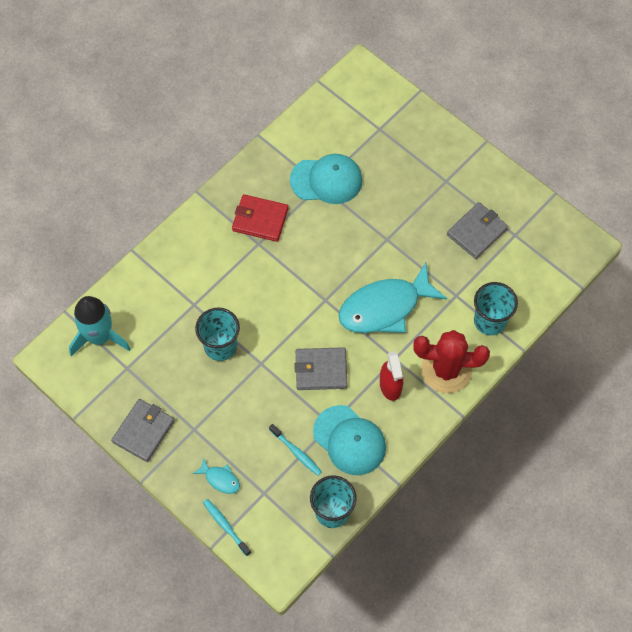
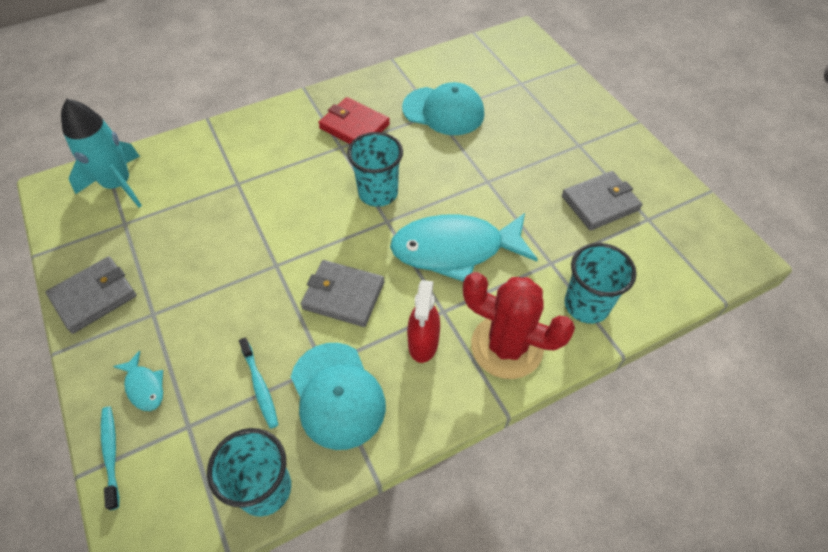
camera: 20 degrees right, 10 degrees down
turquoise cup [195,308,240,361] -> turquoise cup moved to [347,132,403,207]

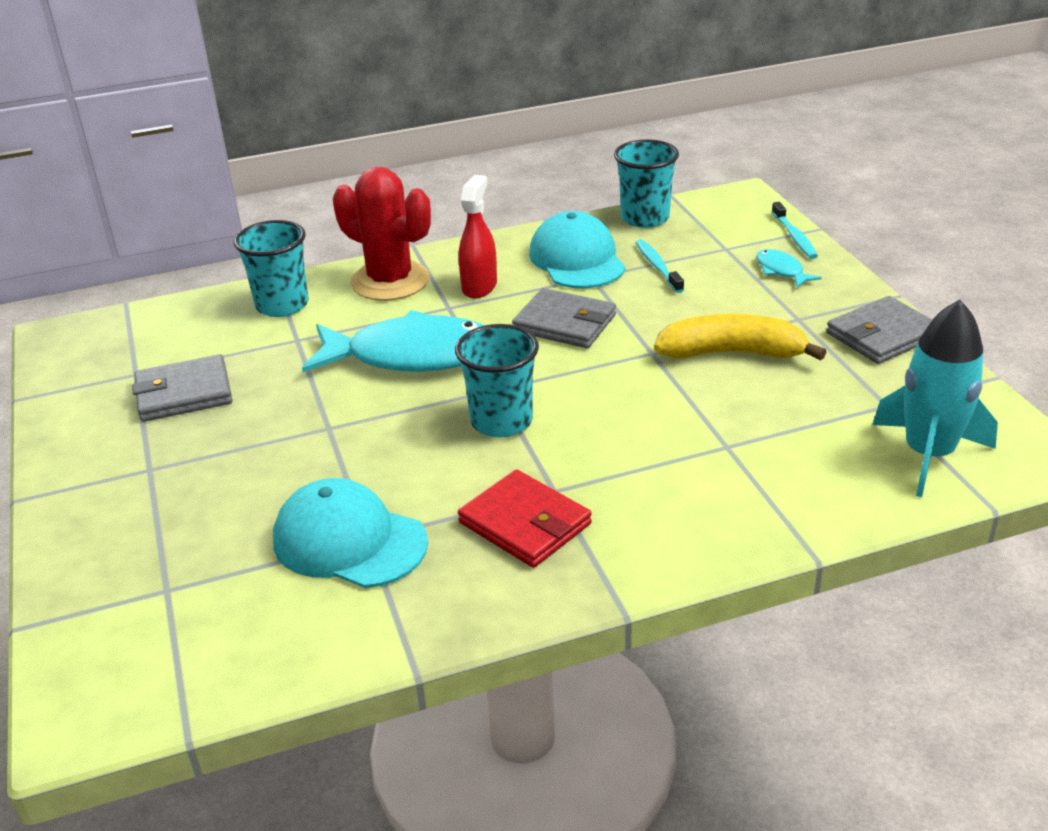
camera: 170 degrees left, 20 degrees down
none -> yellow banana [654,314,826,360]

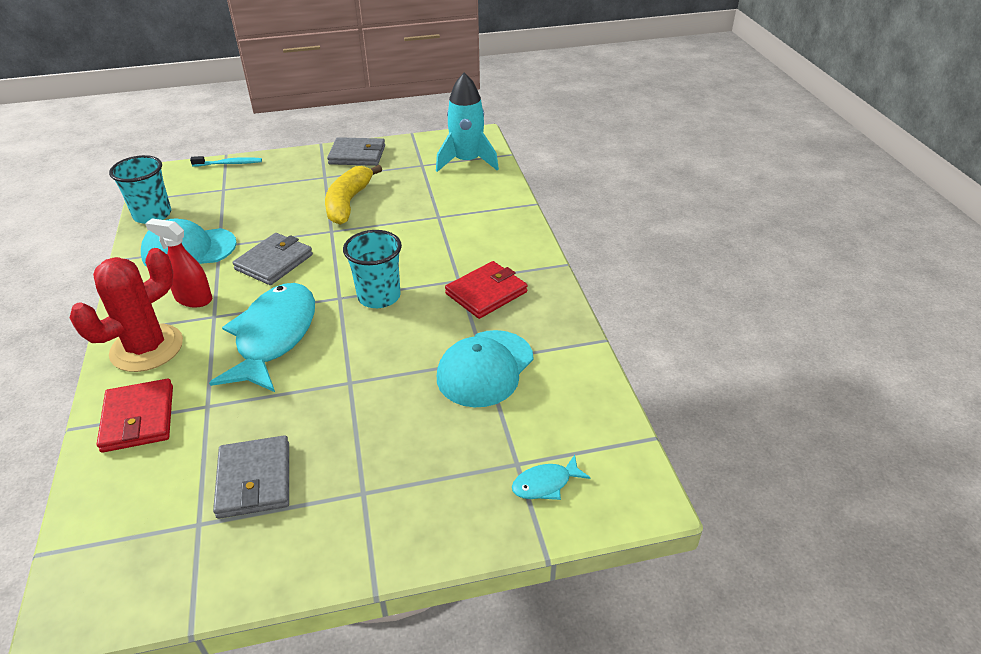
camera: 85 degrees left, 5 degrees up
turquoise cup [234,220,309,317] -> red wallet [97,379,173,453]
turquoise toothbrush [636,240,684,293] -> none
turquoise fish [756,249,822,288] -> turquoise fish moved to [512,455,591,500]
grey wallet [826,296,932,364] -> grey wallet turned 60 degrees counterclockwise [327,137,385,166]

